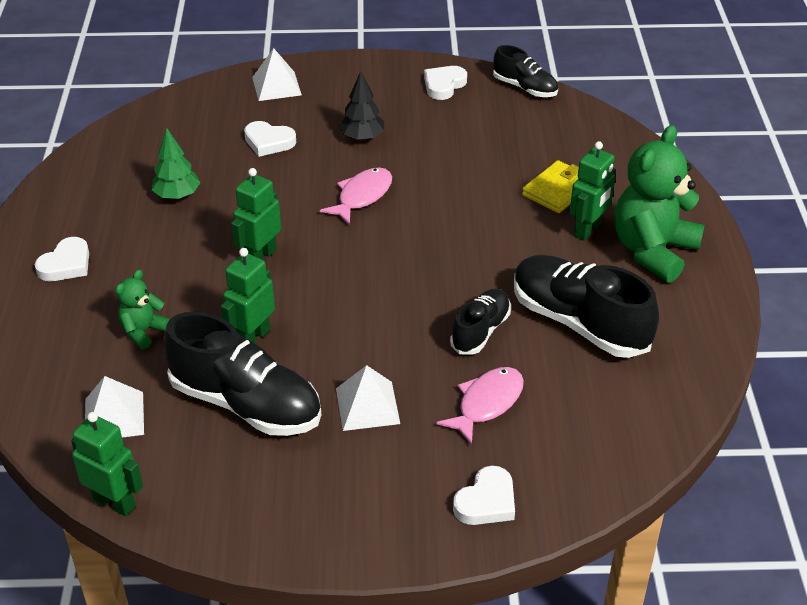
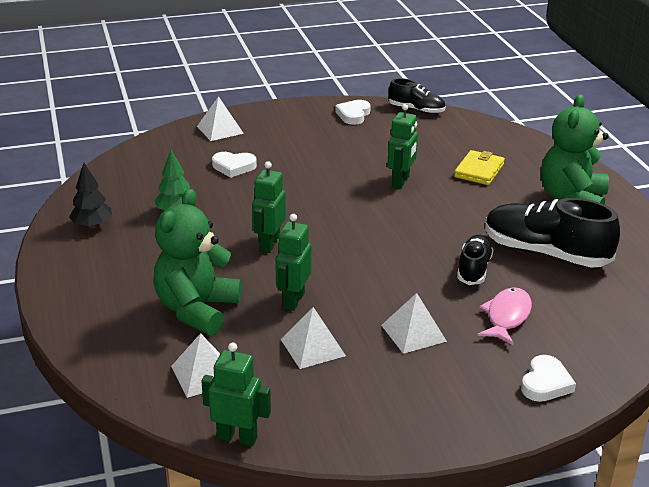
camera: 15 degrees left, 10 degrees down
white heart [35,237,89,281] -> none
green teddy bear [115,270,170,349] -> green teddy bear [153,189,242,335], size x2.04
black shoe [163,312,321,436] -> white pyramid [281,307,346,369]
pink fish [320,167,392,225] -> none
black tree [339,71,384,141] -> black tree moved to [69,163,112,228]
green robot [570,141,615,241] -> green robot moved to [387,104,418,188]

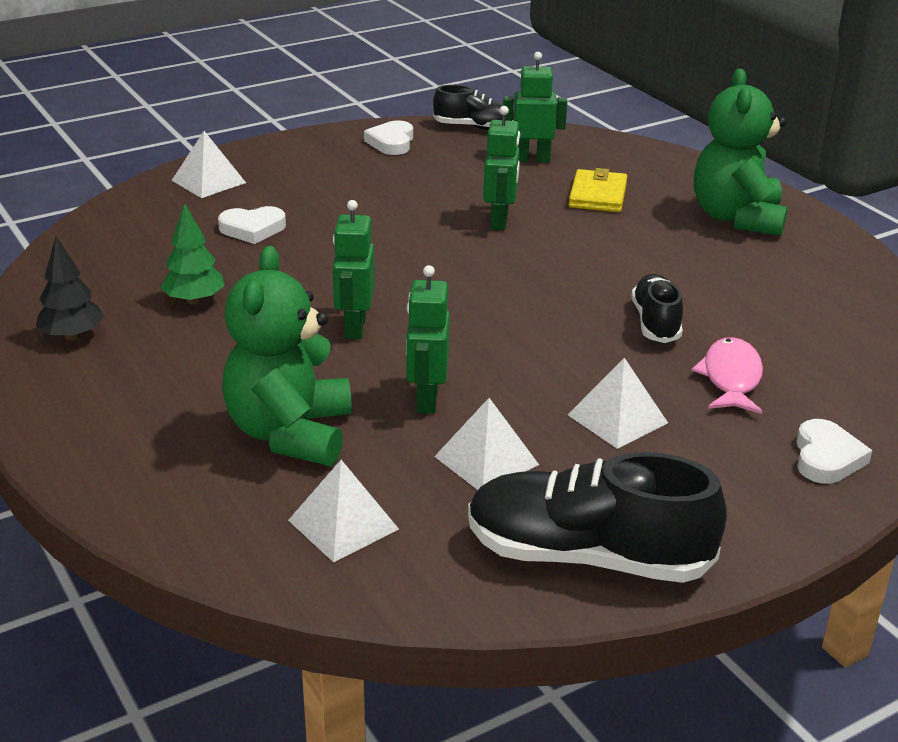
camera: 15 degrees left, 0 degrees up
green robot [201,342,271,446] -> green robot moved to [503,52,567,162]
black shoe [485,198,620,268] -> black shoe moved to [468,452,727,583]

